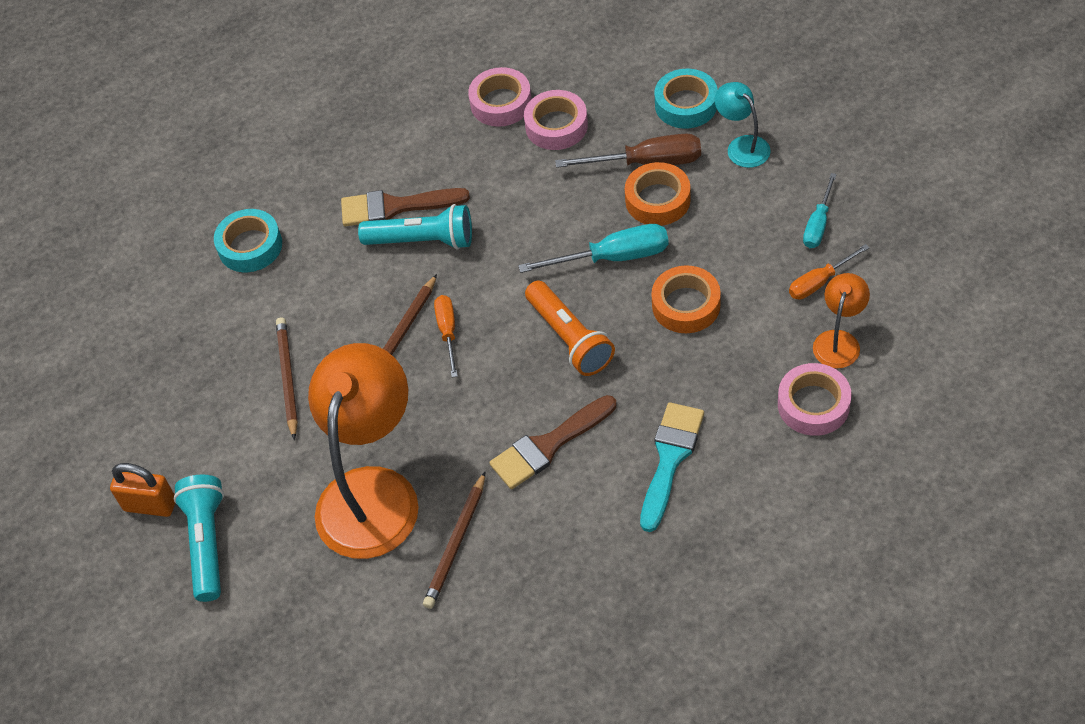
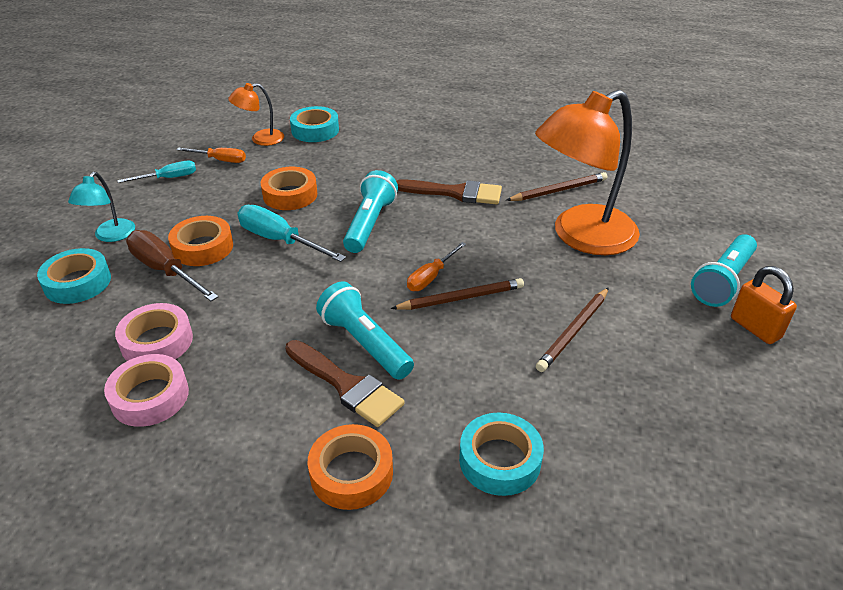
camera: 140 degrees left, 15 degrees down
orange flashlight [525,281,615,376] -> turquoise flashlight [343,170,398,253]
turquoise brush [640,402,704,532] -> none
pink tape [778,363,852,436] -> turquoise tape [290,106,339,142]
none -> orange tape [308,424,393,510]

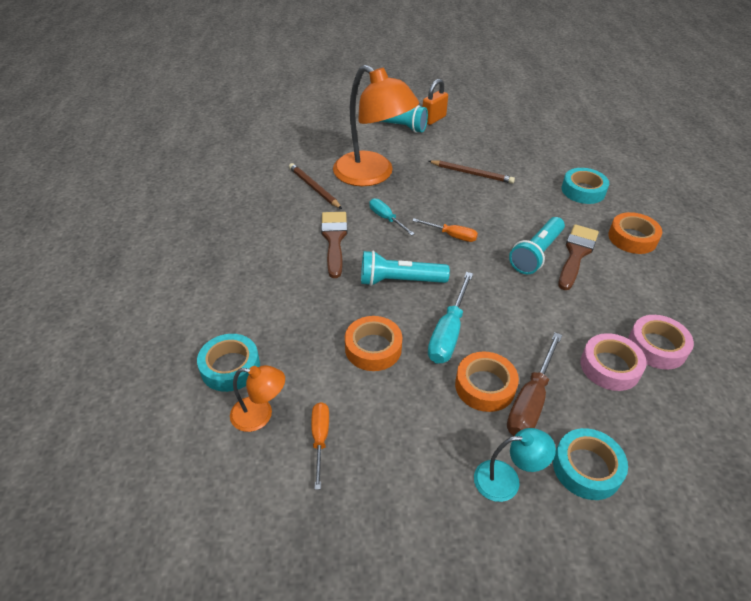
camera: 105 degrees left, 5 degrees up
turquoise screwdriver [117,161,196,183] -> turquoise screwdriver moved to [369,198,415,236]
orange lamp [228,83,284,146] -> orange lamp turned 45 degrees counterclockwise [230,365,285,432]
brown pencil [391,278,524,310] -> none

